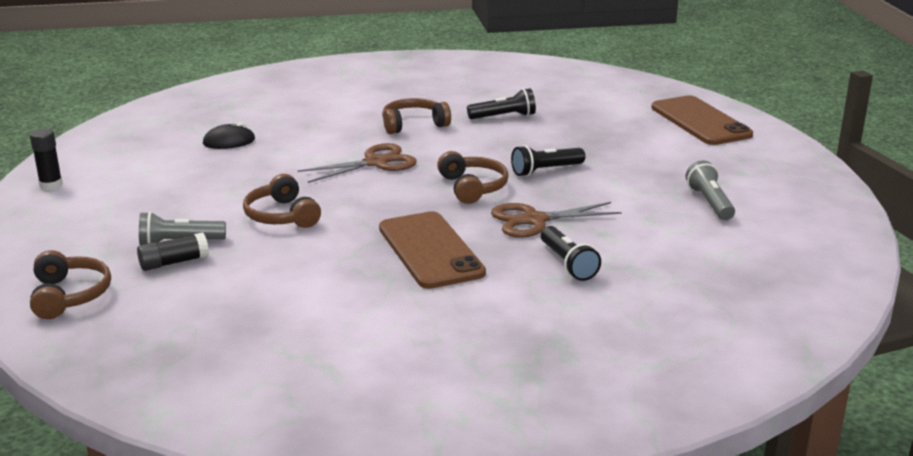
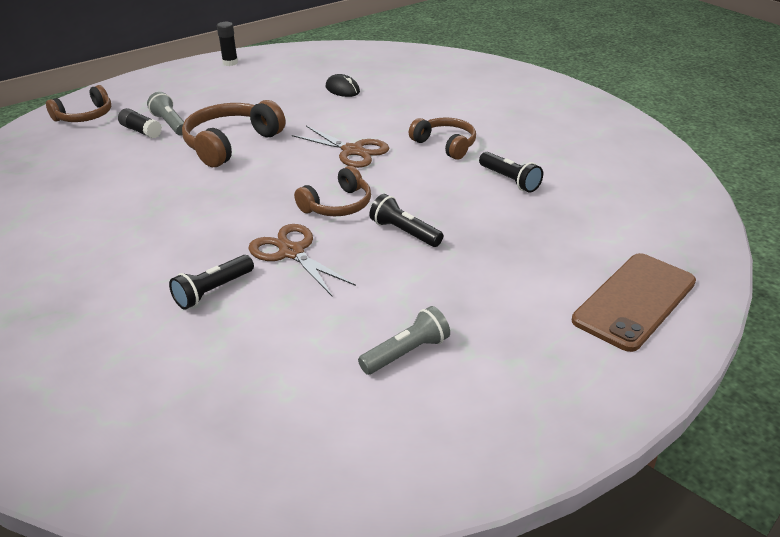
camera: 65 degrees right, 10 degrees up
brown headphones [243,174,321,228] -> brown headphones [182,100,285,167], size x1.53
brown phone [379,211,486,289] -> none

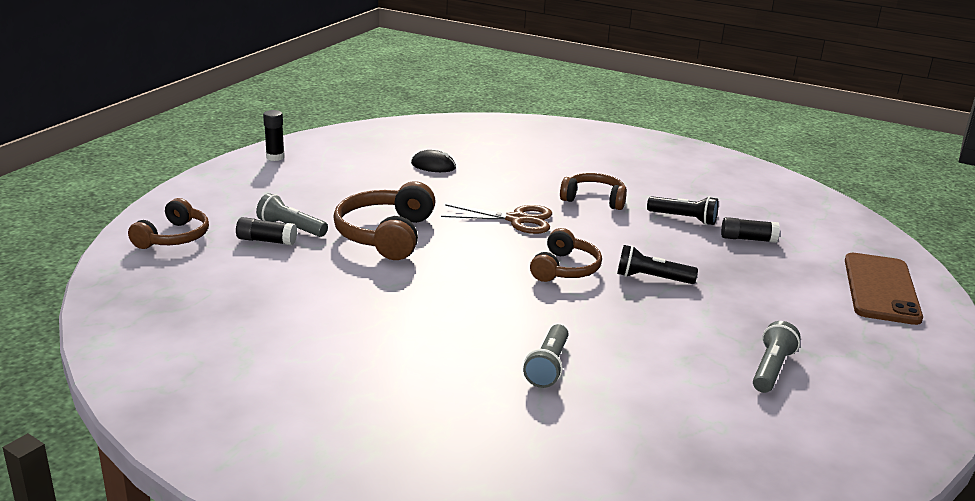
camera: 30 degrees left, 10 degrees down
black flashlight [169,255,254,310] -> grey flashlight [523,324,568,388]
brown scissors [248,224,356,296] -> none
none -> black glue stick [721,217,780,243]

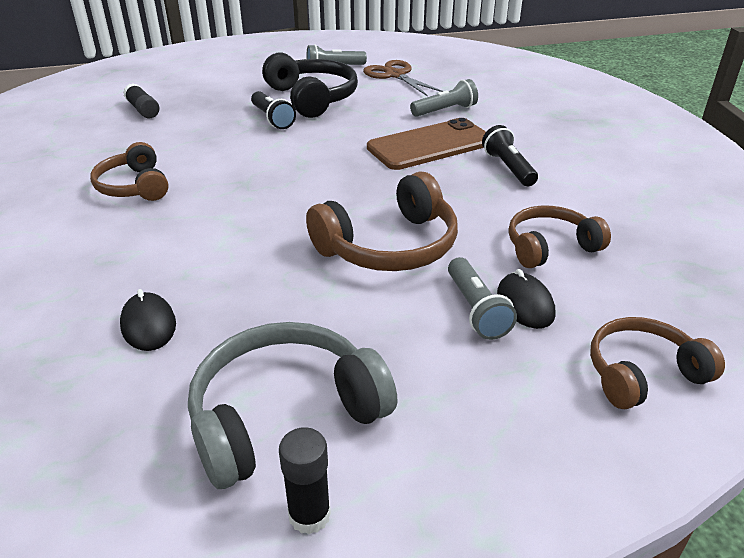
camera: 130 degrees left, 10 degrees up
black glue stick [236,217,297,245] -> black mouse [497,269,555,329]
brown scissors [441,204,552,234] -> brown scissors moved to [363,60,443,96]
brown headphones [530,228,602,282] -> brown headphones moved to [508,206,611,268]
black flashlight [647,196,719,225] -> black flashlight moved to [482,125,538,186]
brown phone [845,253,923,325] -> brown phone moved to [367,118,486,170]
none -> grey headphones [188,322,397,489]
none -> black headphones [262,53,358,118]

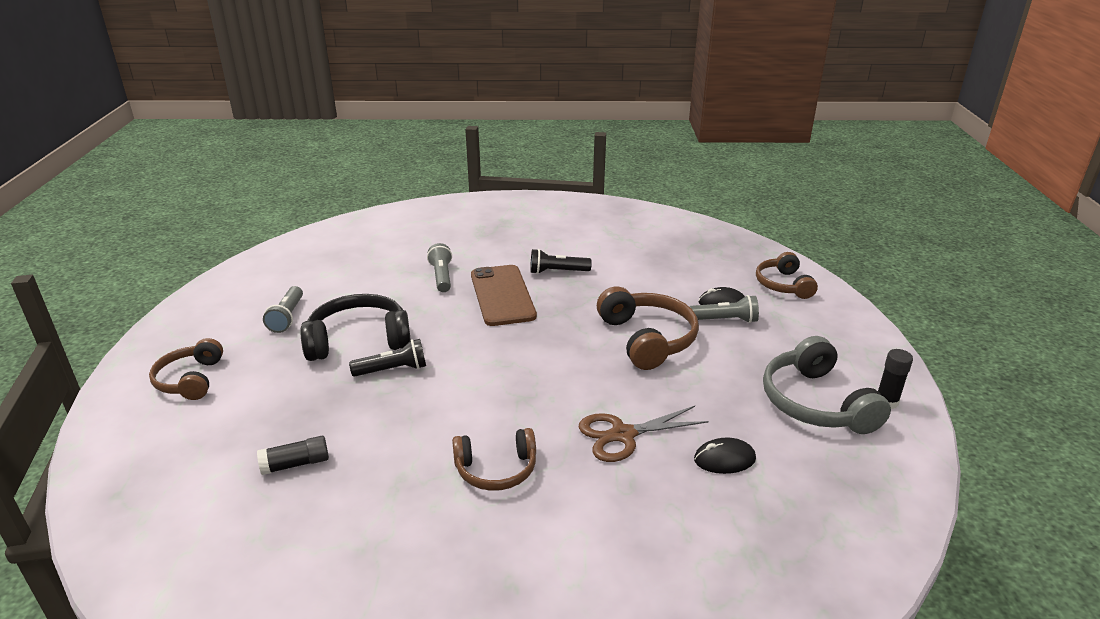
camera: 75 degrees left, 5 degrees down
brown scissors [363,60,443,96] -> brown scissors moved to [579,406,709,462]
brown headphones [508,206,611,268] -> brown headphones moved to [149,338,223,400]

